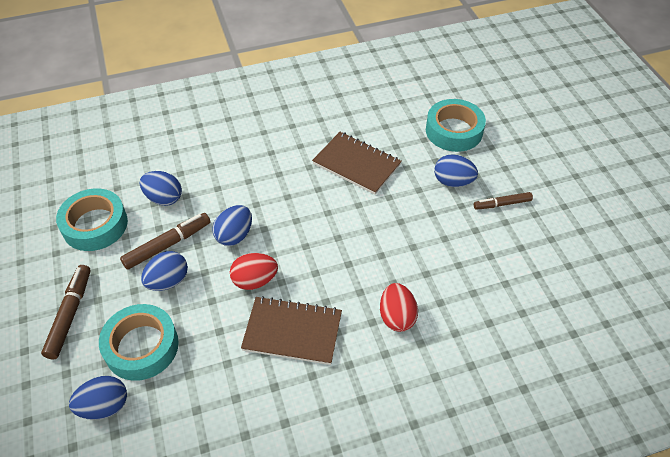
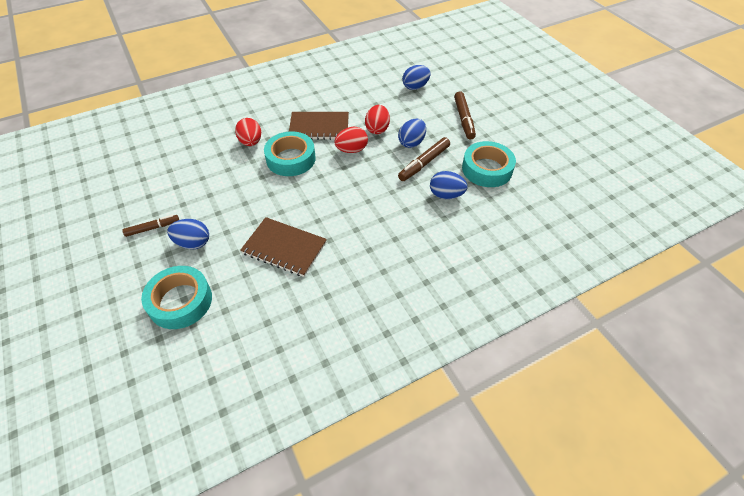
camera: 170 degrees right, 0 degrees up
turquoise tape [99,304,179,381] -> turquoise tape moved to [264,132,316,176]
blue egg [212,205,252,246] -> none
none -> red egg [365,105,390,134]

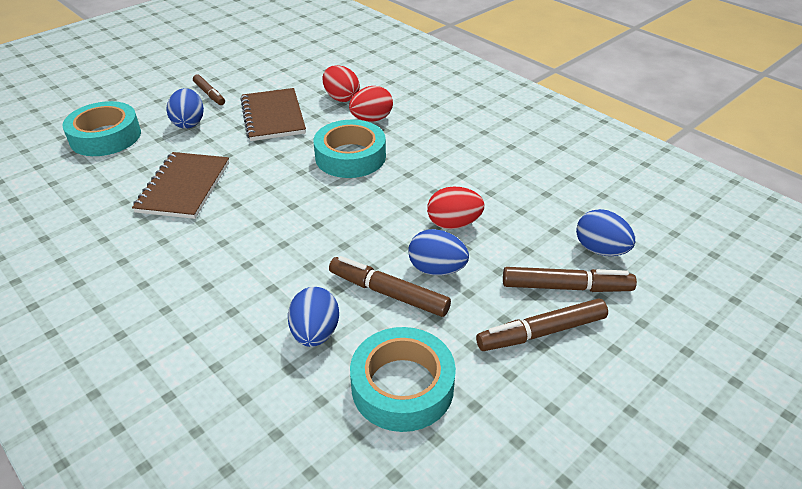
camera: 75 degrees right, 10 degrees down
brown notebook [289,112,349,140] -> brown notebook moved to [240,88,306,141]
red egg [334,127,368,153] -> red egg moved to [323,65,360,102]
none -> brown marker [503,267,637,292]

